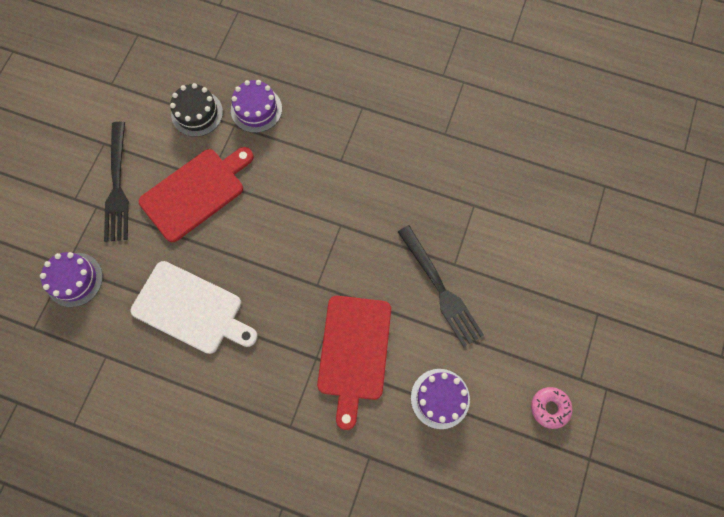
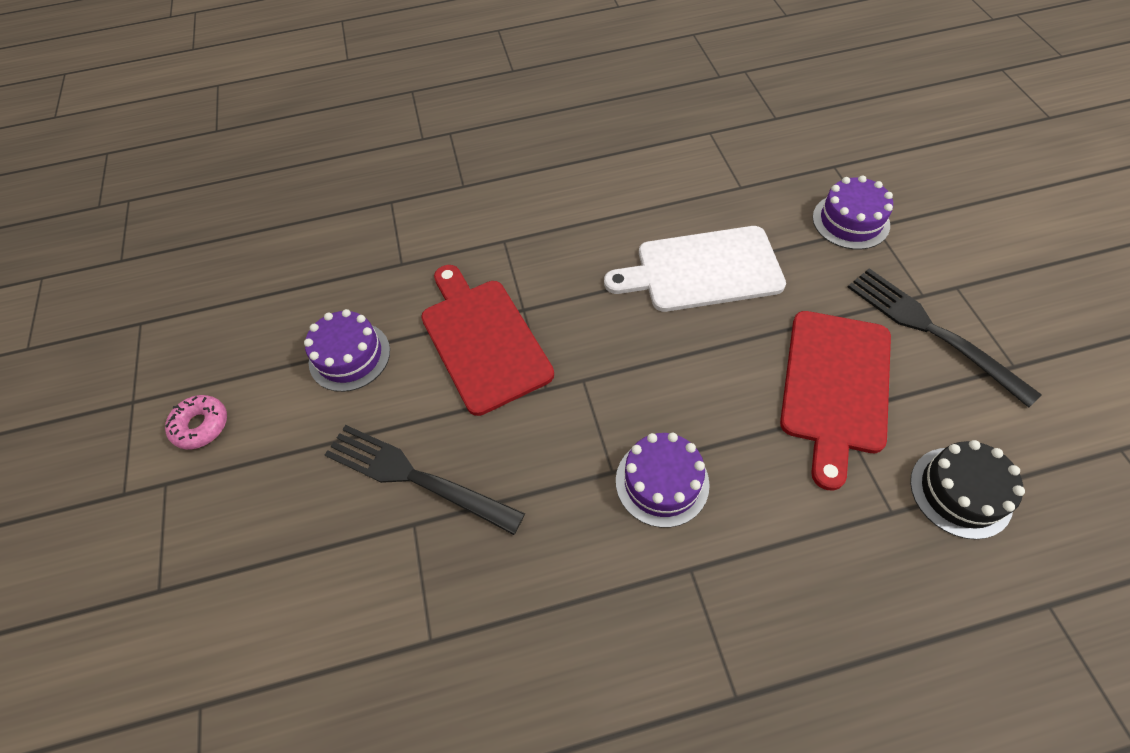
camera: 150 degrees right, 15 degrees down
purple cake [231,80,282,133] -> purple cake moved to [616,433,710,528]

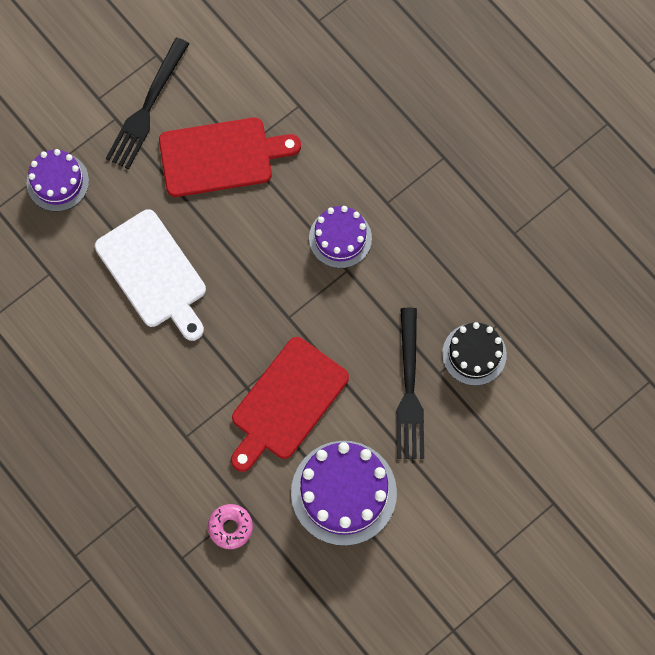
camera: 120 degrees left, 15 degrees up
pink donut [165,395,227,449] -> pink donut moved to [208,504,253,549]
purple cake [304,309,390,392] -> purple cake [291,441,397,546], size x1.61
black cake [910,440,1025,540] -> black cake moved to [442,322,507,386]

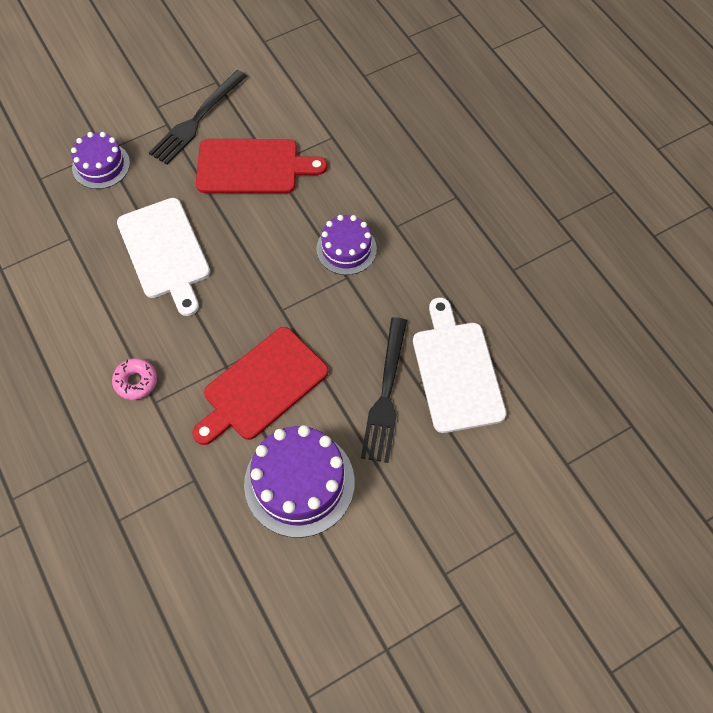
camera: 10 degrees right, 10 degrees down
pink donut [208,504,253,549] -> pink donut moved to [112,358,157,400]
black cake [442,322,507,386] -> white cutting board [413,298,506,433]

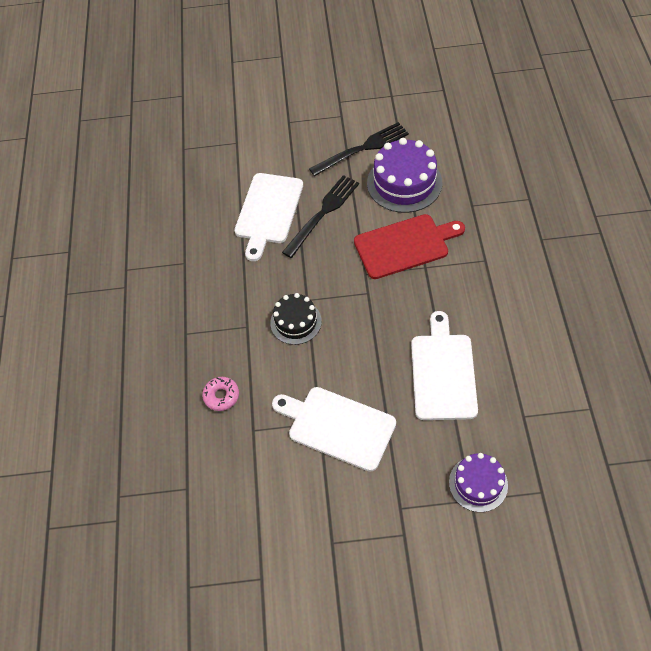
camera: 150 degrees left, 5 degrees down
pink donut [112,358,157,400] -> pink donut moved to [202,377,239,411]
black fork [149,70,247,165] -> black fork moved to [309,122,409,176]
red cutting board [196,139,327,193] -> white cutting board [272,387,396,471]
purple cake [316,215,377,275] -> black cake [270,293,322,345]

